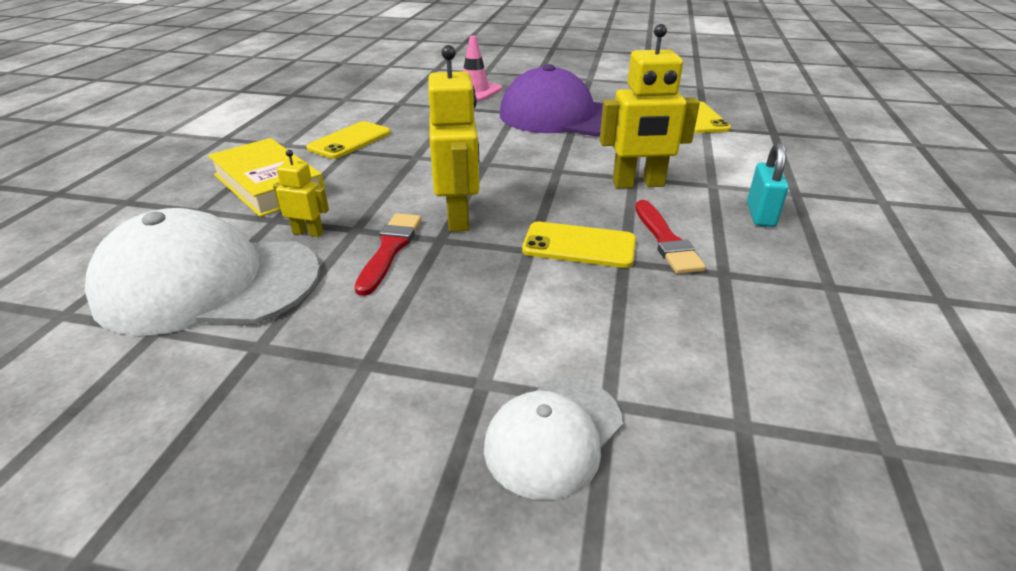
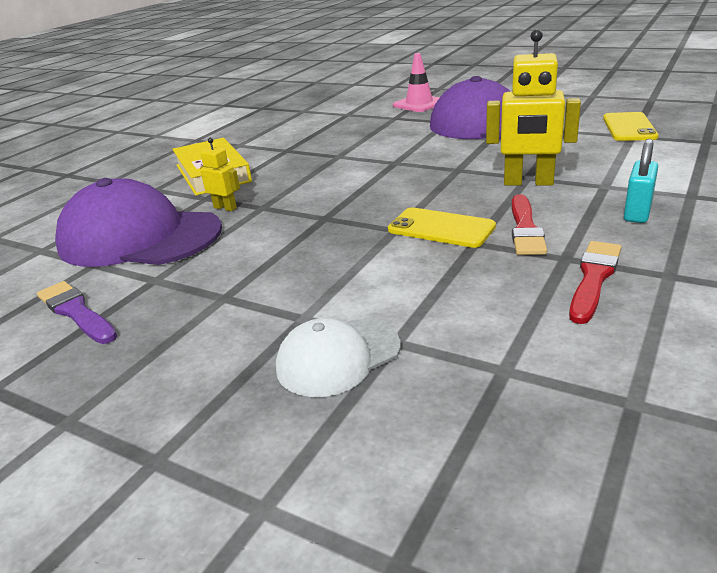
camera: 20 degrees right, 5 degrees down
white cap [85,208,320,336] -> purple cap [55,178,222,267]
yellow phone [306,121,391,159] -> none
red brush [355,213,422,296] -> red brush moved to [569,241,622,324]
yellow robot [428,45,479,232] -> none
none -> purple brush [37,281,117,344]

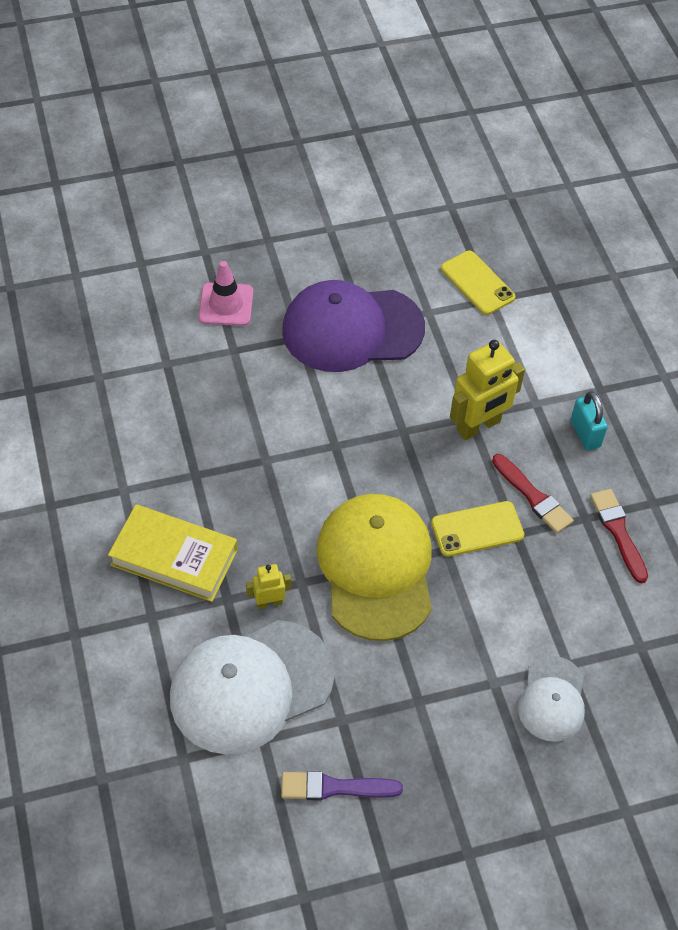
camera: 50 degrees left, 25 degrees up
purple cap [55,178,222,267] -> white cap [170,620,335,755]
none -> yellow cap [317,494,432,641]

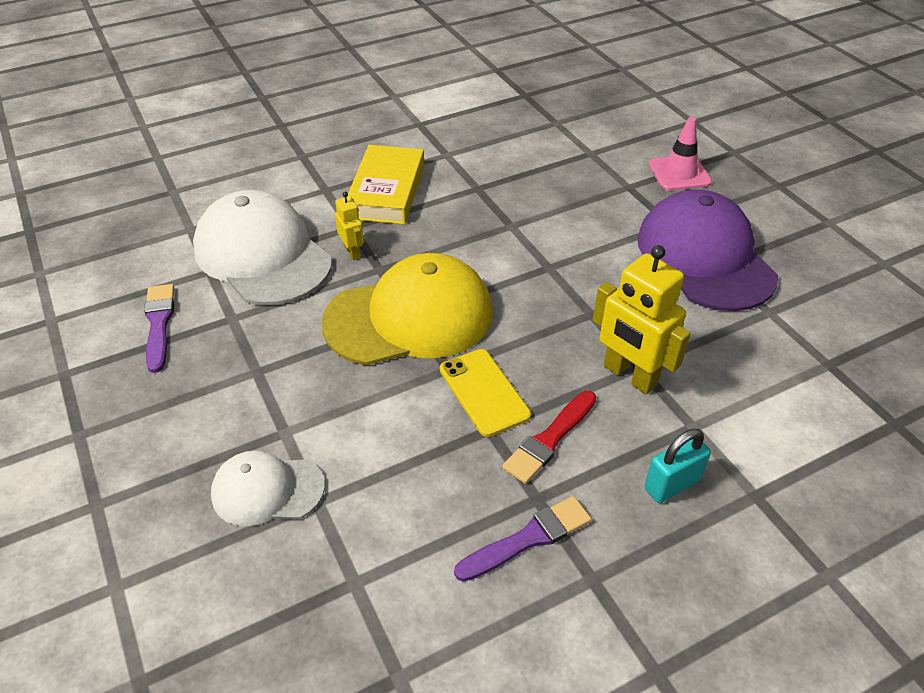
camera: 80 degrees right, 10 degrees down
yellow phone [441,251,516,315] -> none
red brush [590,489,648,583] -> purple brush [454,496,591,582]

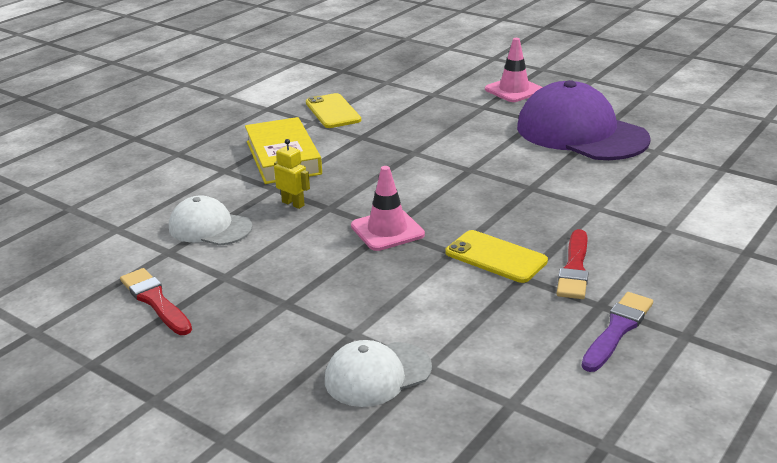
camera: 25 degrees left, 15 degrees down
purple brush [144,284,174,373] -> red brush [120,268,192,335]
white cap [193,190,332,305] -> white cap [169,196,253,246], size x0.54
yellow cap [321,253,493,365] -> pink traffic cone [351,166,425,251]
yellow robot [593,245,690,394] -> none
turquoise padlock [644,429,711,503] -> none
none -> yellow phone [306,93,361,128]

